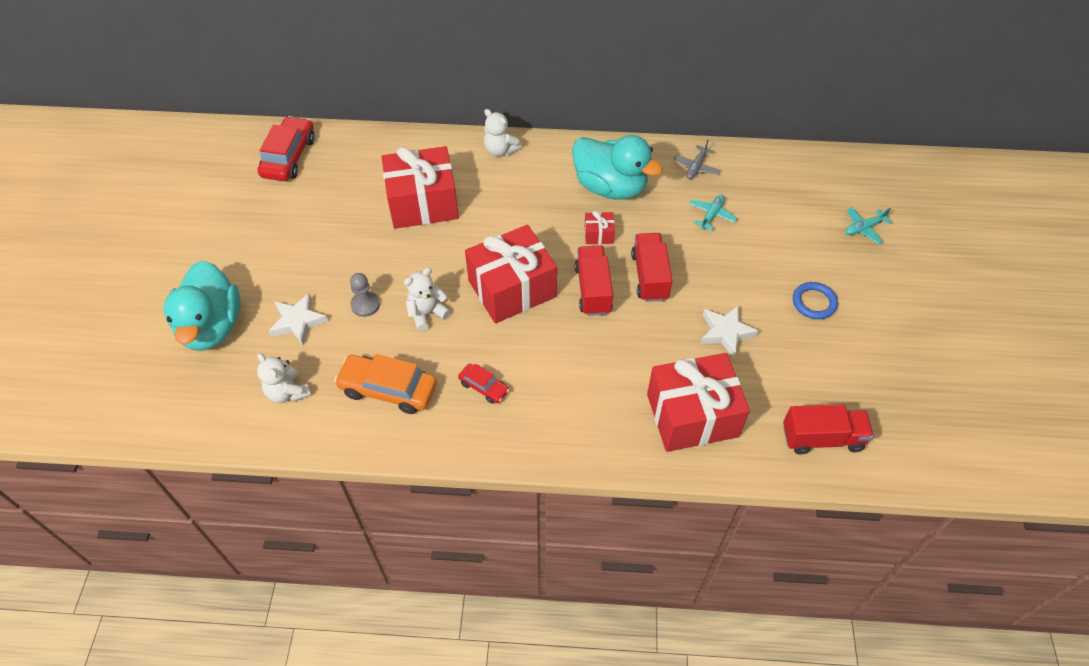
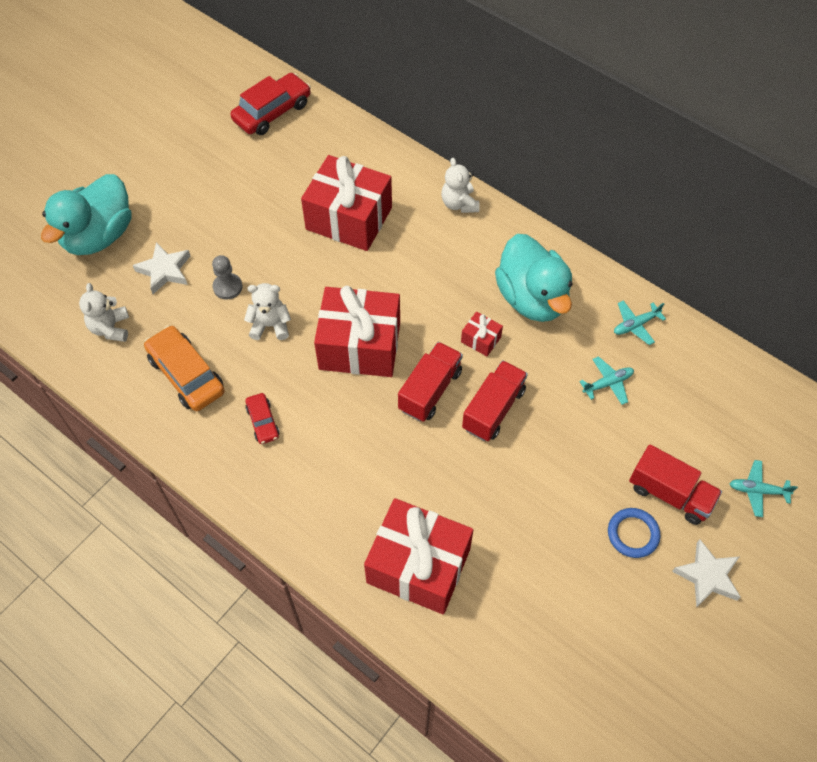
camera: 35 degrees right, 5 degrees up
grey plane [674,139,720,179] -> turquoise plane [614,300,666,345]
white star [700,305,758,357] -> white star moved to [672,539,740,608]
red truck [783,404,874,454] -> red truck moved to [629,444,722,525]

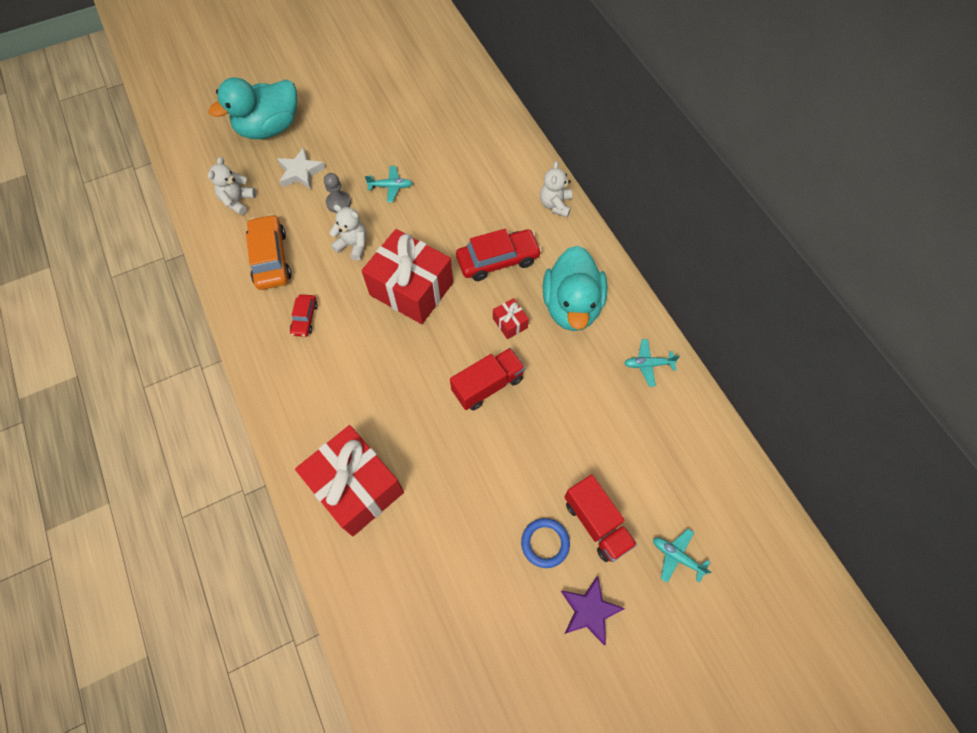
camera: 25 degrees right, 5 degrees up
red car [231,73,311,135] -> red car moved to [456,229,542,281]
red gift [301,155,392,251] -> none
red truck [398,342,463,422] -> none
turquoise plane [579,356,634,405] -> turquoise plane moved to [365,166,413,202]
white star [672,539,740,608] -> purple star [561,576,625,645]

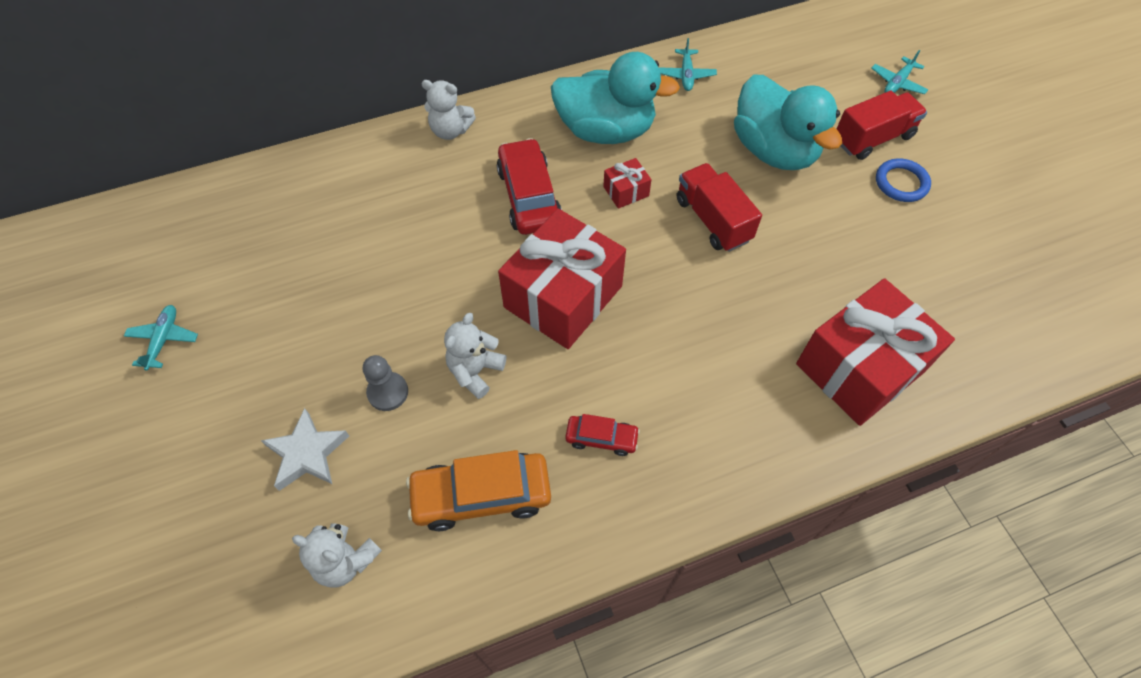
camera: 85 degrees left, 5 degrees down
turquoise duck [209,77,297,139] -> turquoise duck moved to [734,75,842,170]
turquoise plane [365,166,413,202] -> turquoise plane moved to [124,305,198,371]
purple star [561,576,625,645] -> none

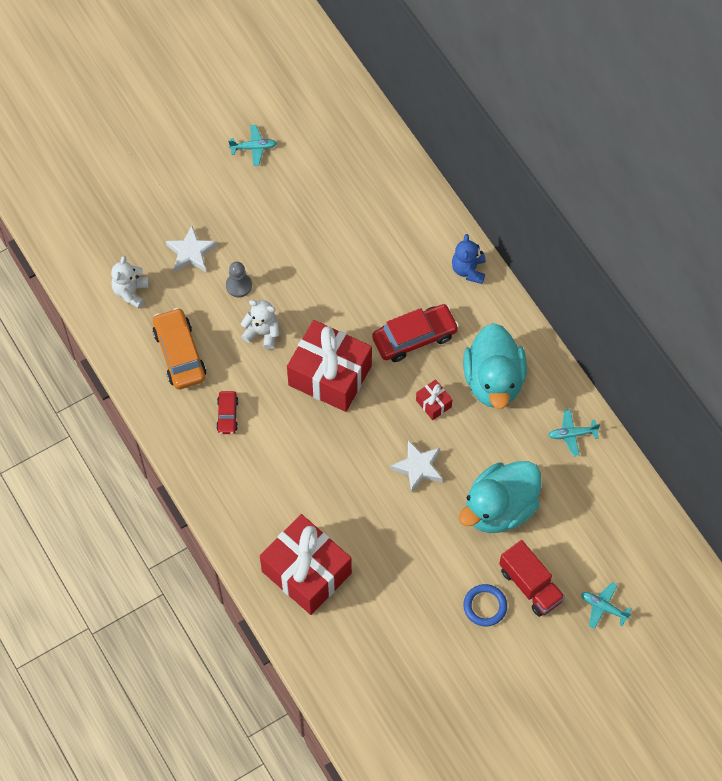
camera: 80 degrees right, 5 degrees up
white teddy bear [421,80,476,140] -> blue teddy bear [452,234,486,284]
red truck [677,163,762,252] -> white star [390,440,443,493]

